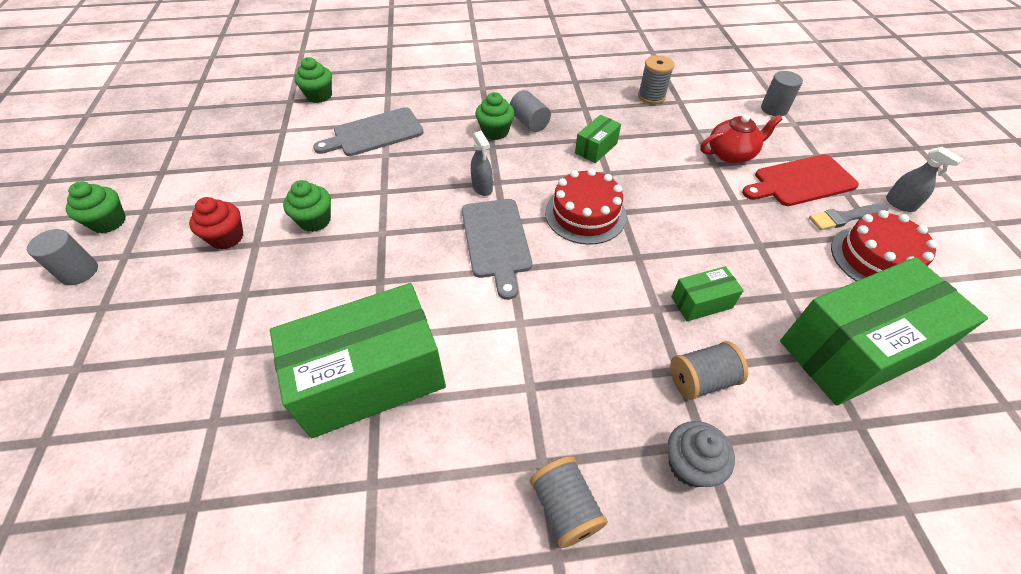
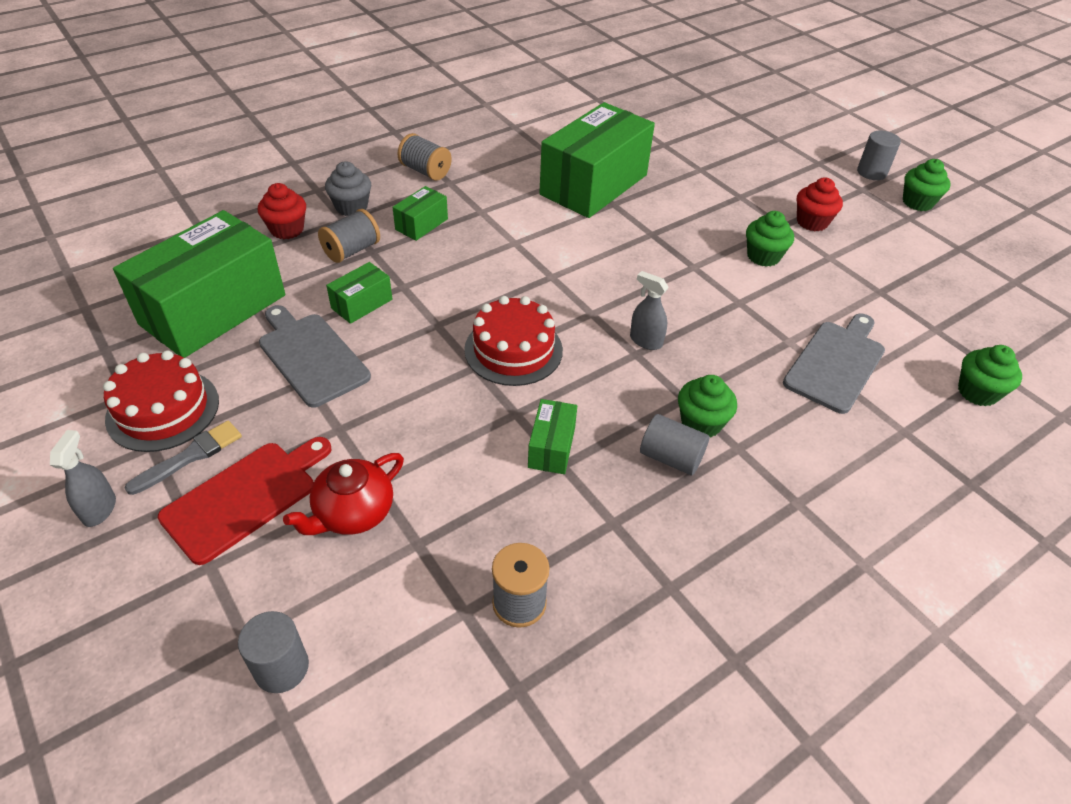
camera: 150 degrees right, 5 degrees down
grey cutting board [462,199,532,300] -> grey cutting board moved to [259,305,371,408]
grey spray bottle [886,147,963,212] -> grey spray bottle turned 75 degrees clockwise [50,430,116,527]
none -> red cupcake [258,183,306,239]
none -> green box [393,186,448,241]

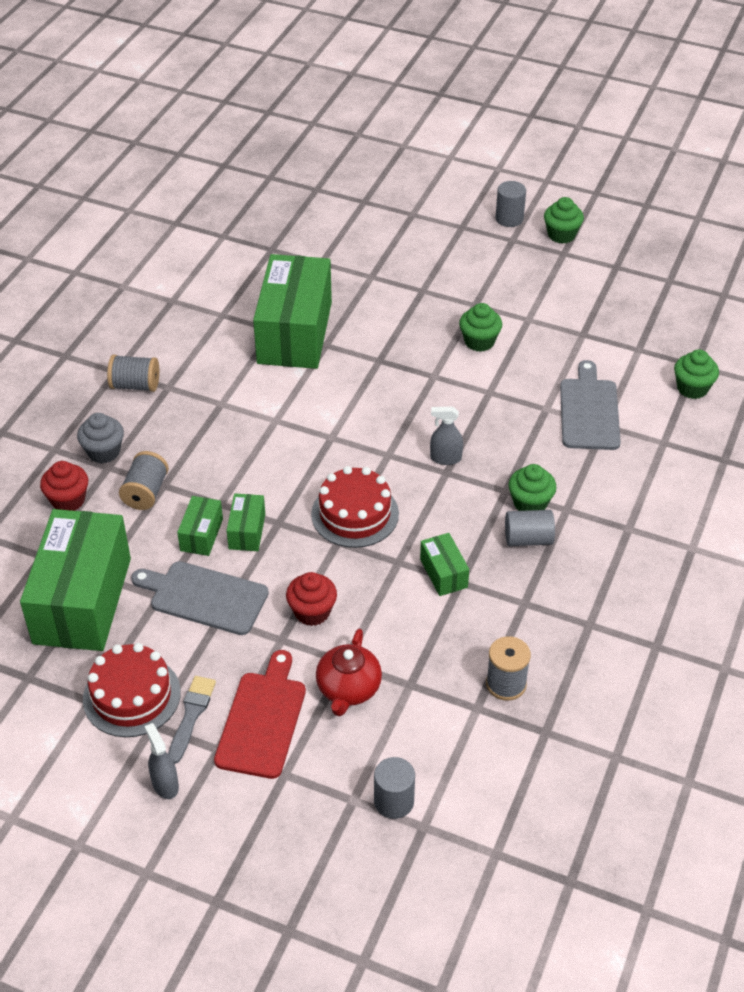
camera: 30 degrees left, 0 degrees up
green box [393,186,448,241] -> green box moved to [226,493,265,551]
red cupcake [797,177,843,231] -> red cupcake moved to [286,572,337,626]

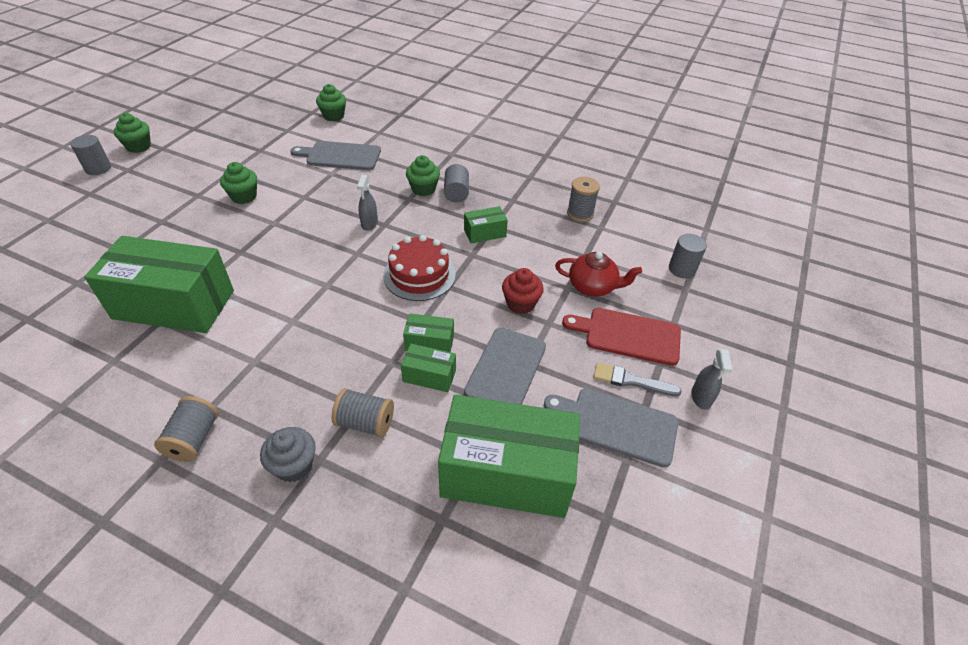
camera: 90 degrees left, 0 degrees up
red cupcake [40,461,88,511] -> none
red cake [83,643,181,737] -> grey cutting board [544,388,678,468]
grey spray bottle [144,723,179,799] -> grey spray bottle turned 60 degrees counterclockwise [691,349,732,410]

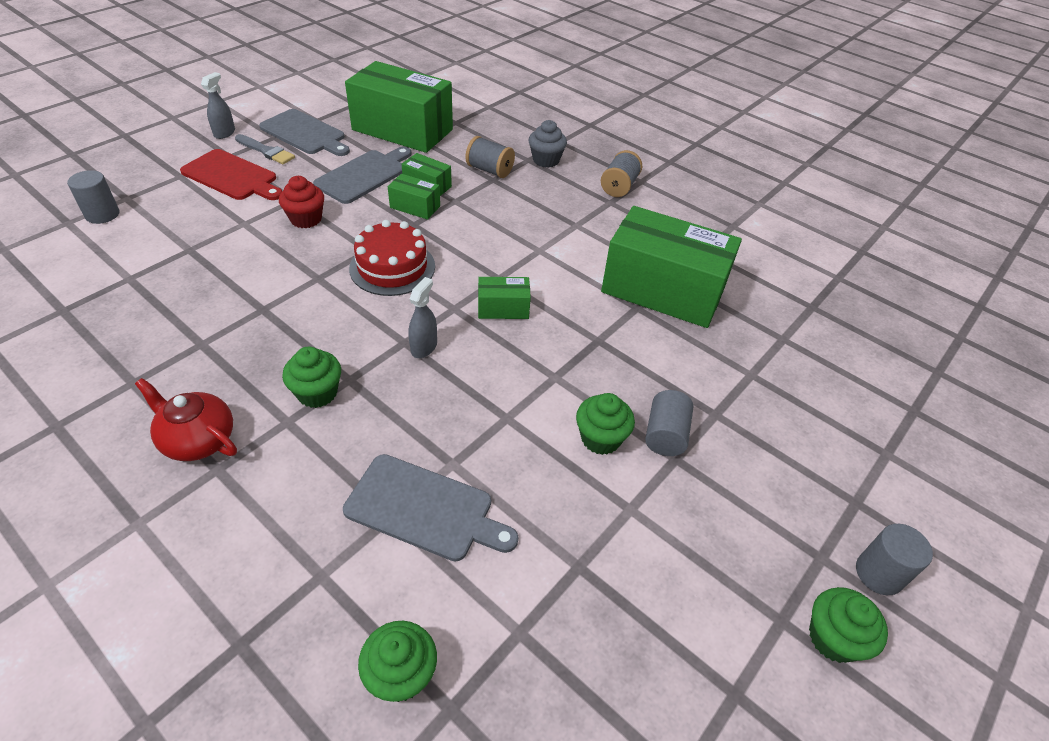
camera: 165 degrees left, 0 degrees up
grey cylinder [444,164,469,203] -> grey cylinder moved to [645,390,693,456]
green box [464,206,508,244] -> green box moved to [478,277,531,319]
red teapot [555,252,642,297] -> red teapot moved to [135,378,237,461]
grey spool [567,177,600,222] -> none

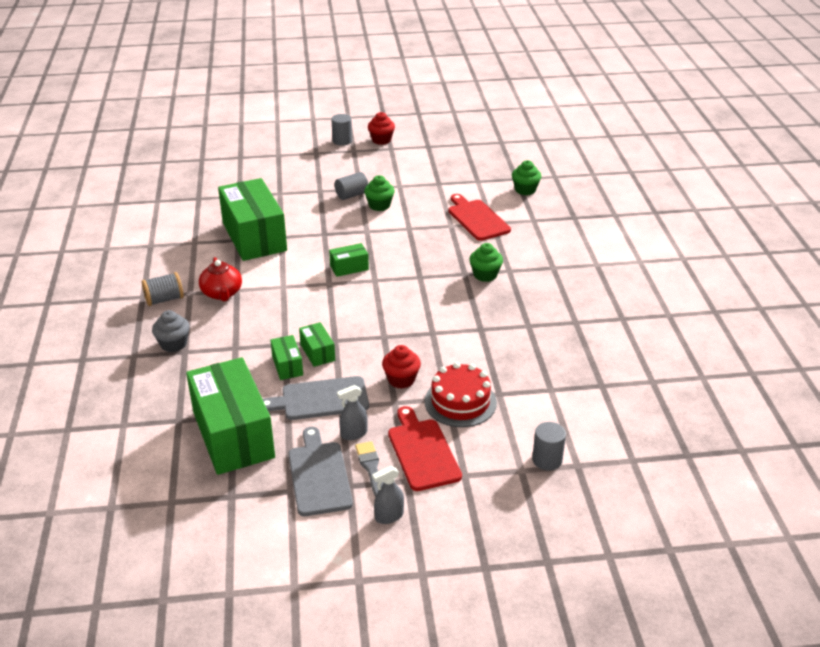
camera: 135 degrees left, 10 degrees down
red teapot [135,378,237,461] -> red teapot moved to [199,257,242,301]
grey cutting board [343,454,519,562] -> red cutting board [448,194,511,241]
red cake [349,220,435,296] -> red cake moved to [425,362,497,427]
grey spray bottle [408,277,437,358] -> grey spray bottle moved to [337,385,368,440]
grey spool [466,136,515,178] -> none
green box [478,277,531,319] -> green box turned 60 degrees counterclockwise [329,243,369,277]
green cupcake [809,587,888,663] -> red cupcake [368,112,395,145]

